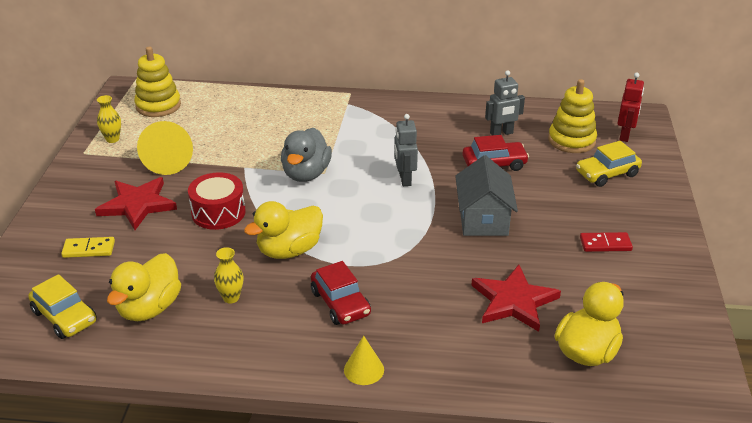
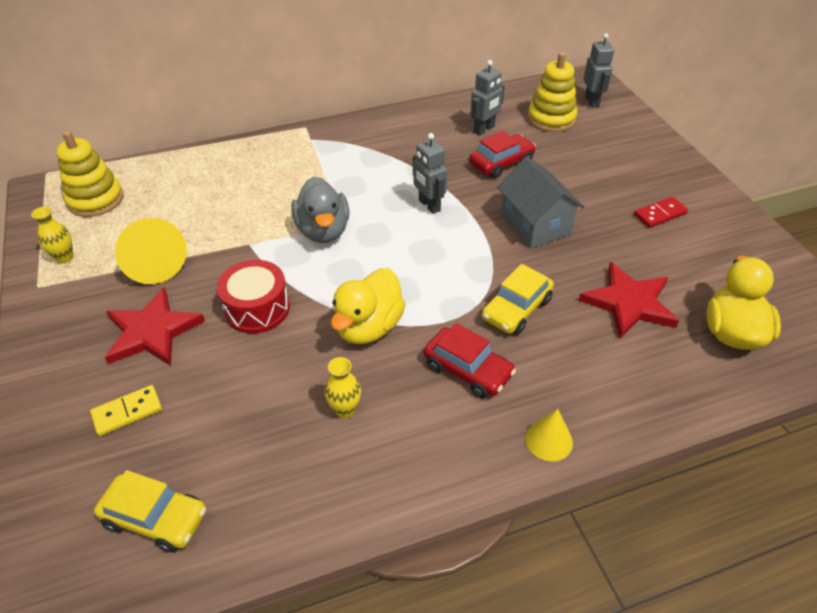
camera: 25 degrees left, 10 degrees up
yellow duck [107,253,181,321] -> none
yellow car [576,141,642,187] -> yellow car moved to [482,264,554,335]
red robot [618,73,644,142] -> grey robot [584,33,614,107]

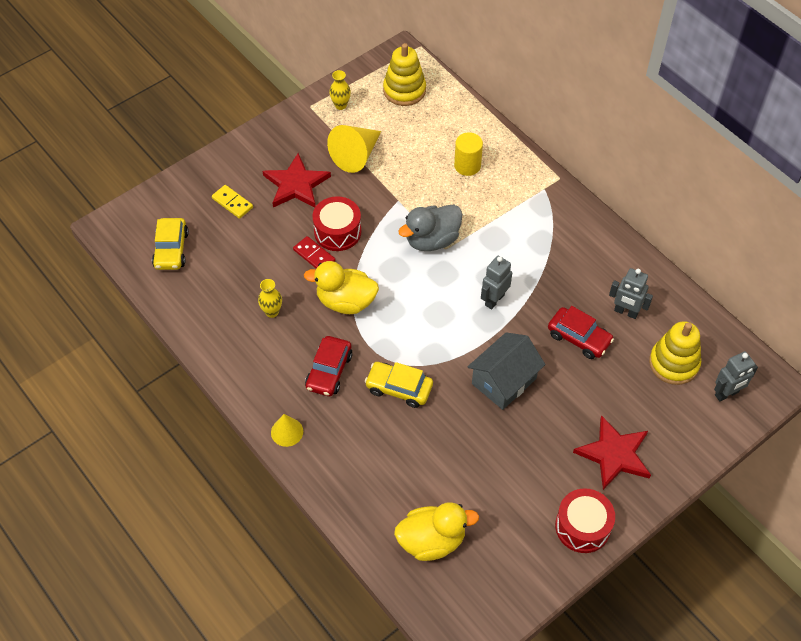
camera: 70 degrees right, 10 degrees up
red star [578,262,679,339] -> red star moved to [573,415,651,490]
red domino [634,197,688,228] -> red domino moved to [293,236,336,268]
none -> yellow cylinder [454,132,483,176]
none -> red drum [555,488,615,553]

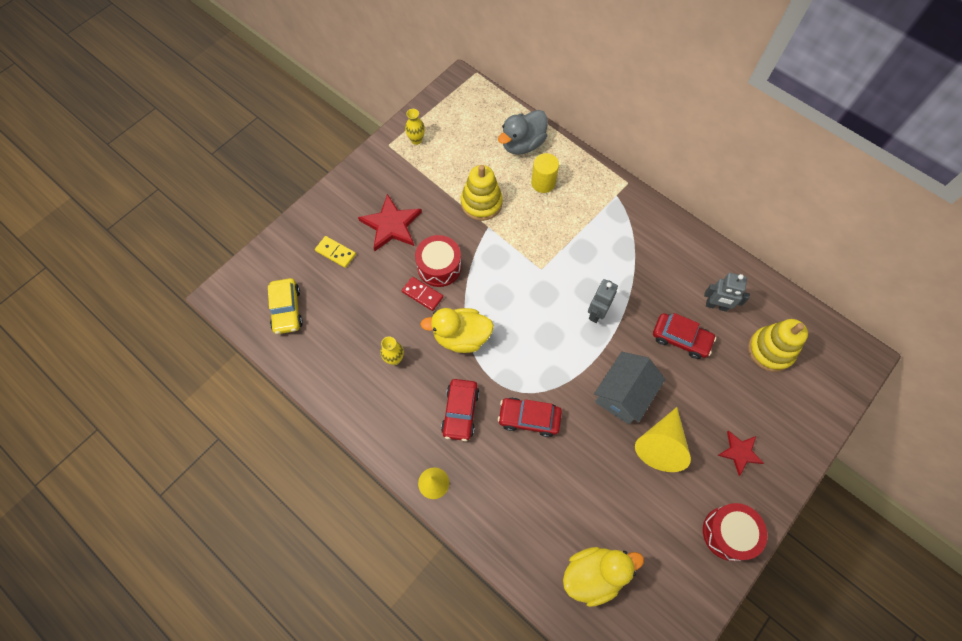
camera: 10 degrees left, 10 degrees up
yellow cone [327,125,381,173] -> yellow cone moved to [635,407,691,472]
yellow car [365,362,433,408] -> red car [498,397,562,437]
yellow stacking toy [383,43,426,106] -> yellow stacking toy moved to [461,165,503,221]
grey duck [398,205,463,251] -> grey duck moved to [498,110,548,155]
red star [573,415,651,490] -> red star [717,431,764,476], size x0.61
grey robot [714,351,758,401] -> none

